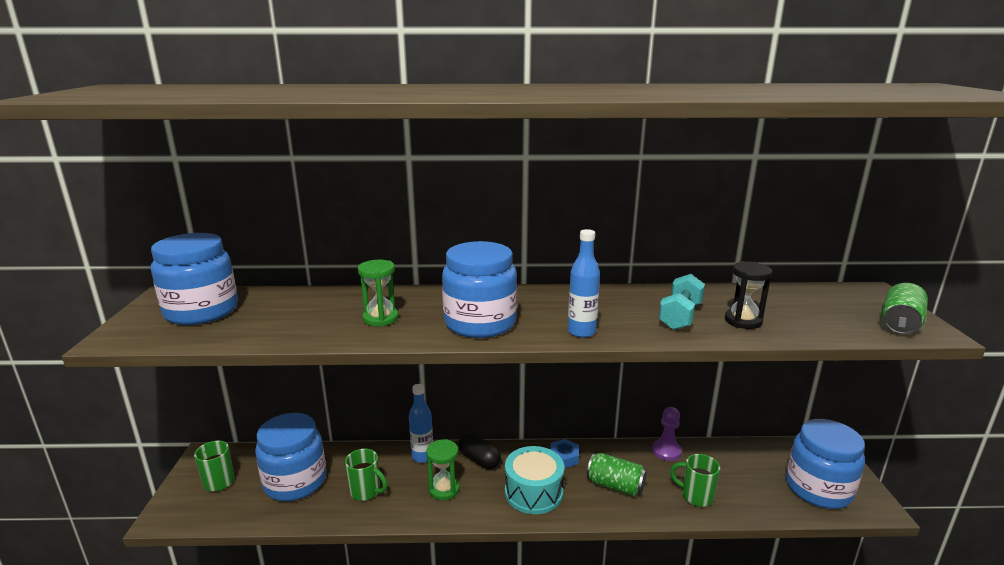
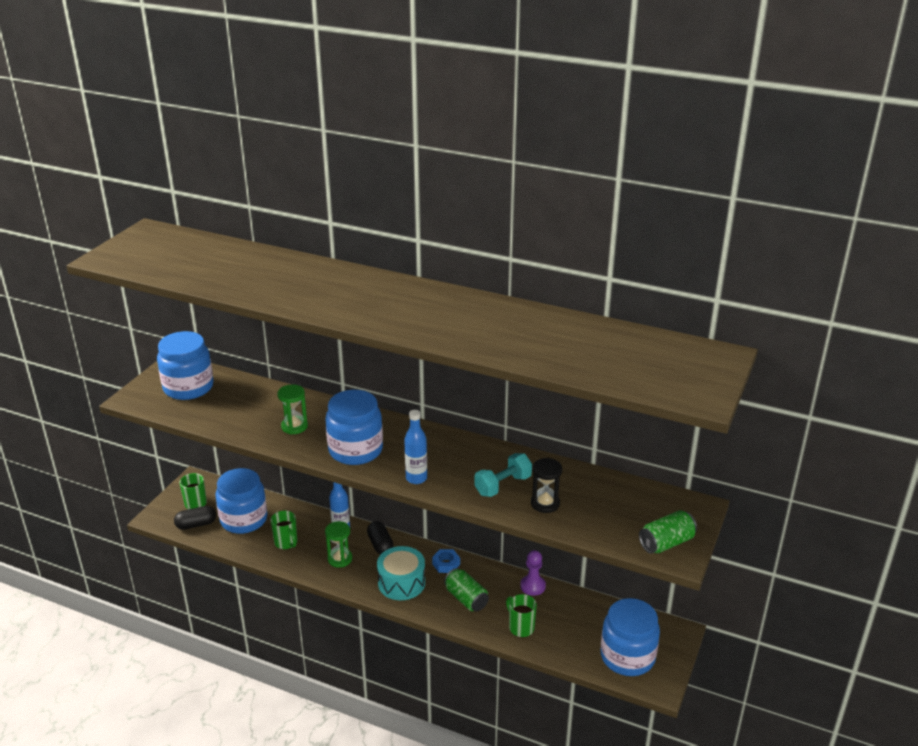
camera: 25 degrees right, 10 degrees up
none -> black capsule [174,506,216,530]

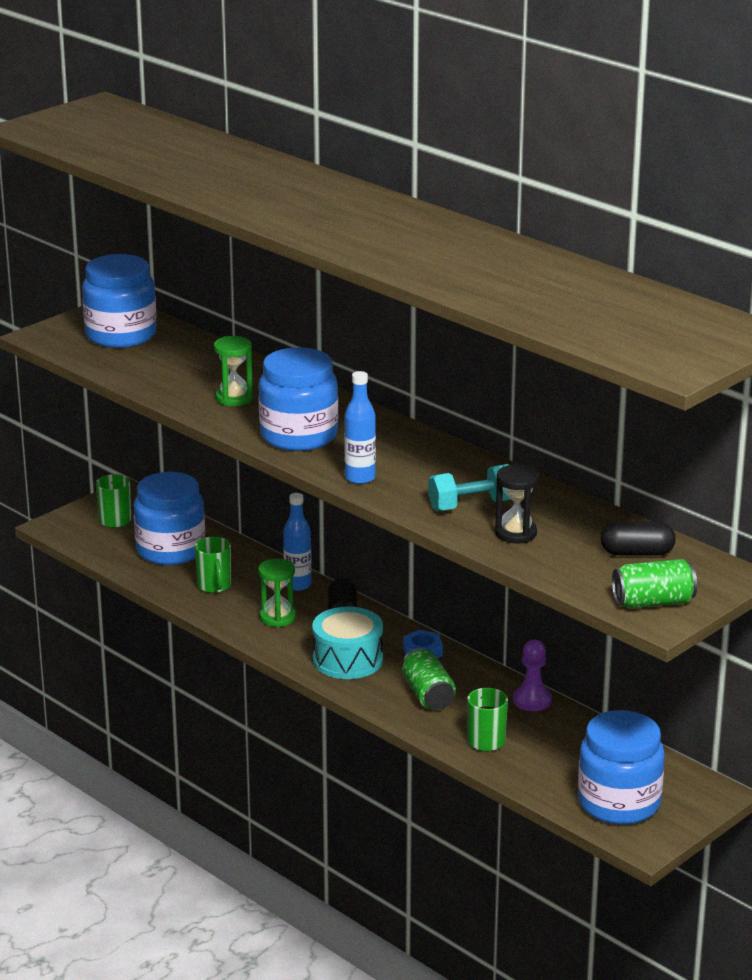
camera: 20 degrees right, 5 degrees down
black capsule [174,506,216,530] -> black capsule moved to [601,522,676,556]

